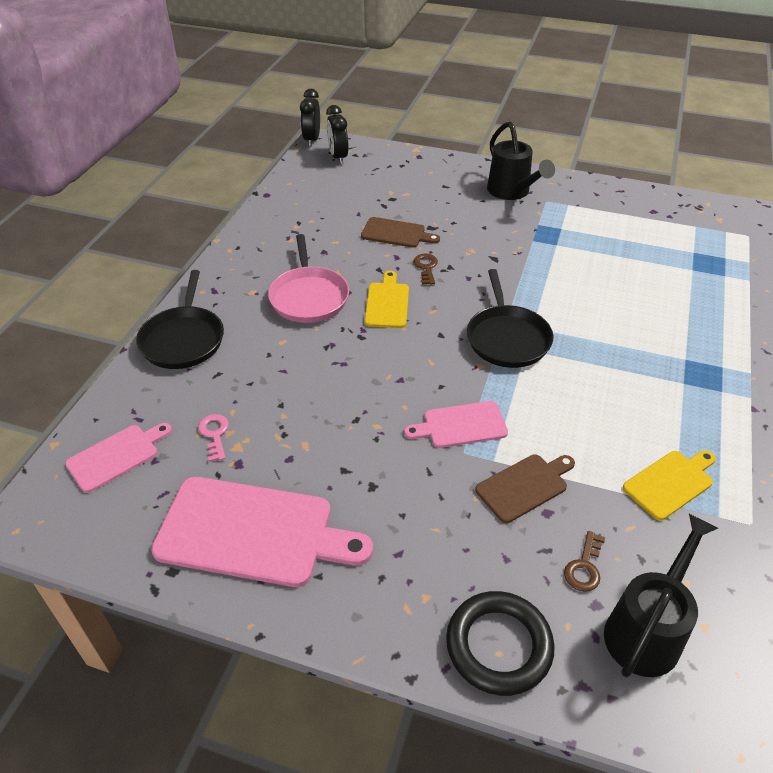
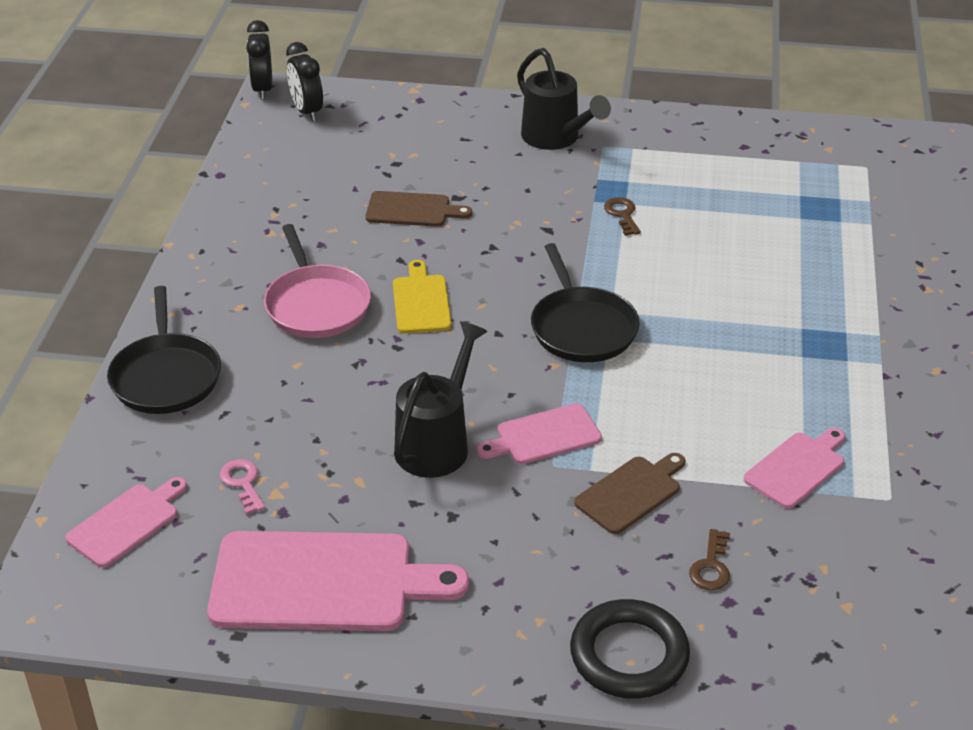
camera: 10 degrees left, 5 degrees down
brown key [414,254,438,285] -> brown key moved to [604,197,641,236]
black watering can [604,514,718,677] -> black watering can moved to [394,321,488,478]
yellow cutting board [623,450,716,520] -> pink cutting board [744,428,845,509]

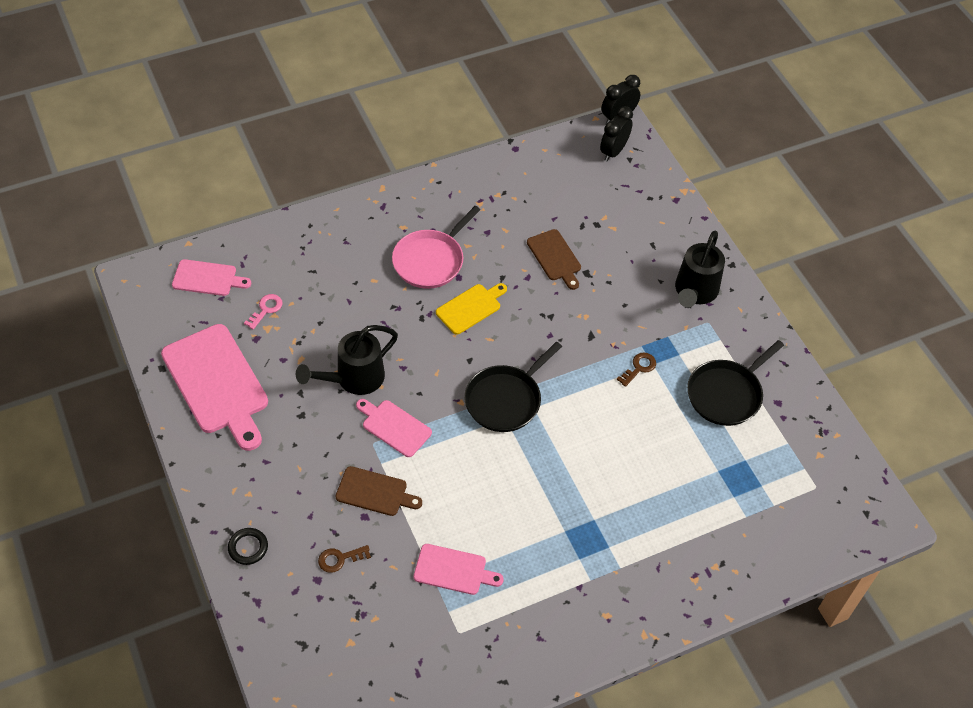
camera: 55 degrees right, 15 degrees up
black pan [107,286,221,414] -> black pan moved to [687,340,784,426]
black watering can [394,321,488,478] -> black watering can turned 150 degrees clockwise [296,325,398,395]
black ring [570,599,690,699] -> black ring [228,528,268,565], size x0.55

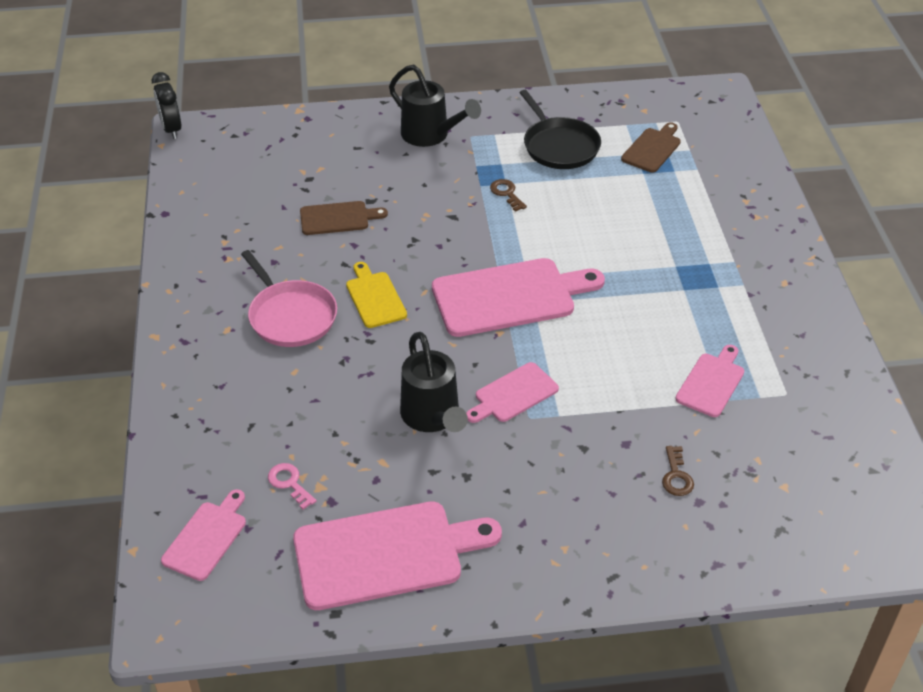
camera: 70 degrees left, 10 degrees down
black ring [228,528,268,565] -> none
brown cutting board [335,466,422,516] -> brown cutting board moved to [621,122,681,173]
black pan [464,342,562,432] -> pink cutting board [432,258,605,337]
black clock [600,106,633,162] -> none

